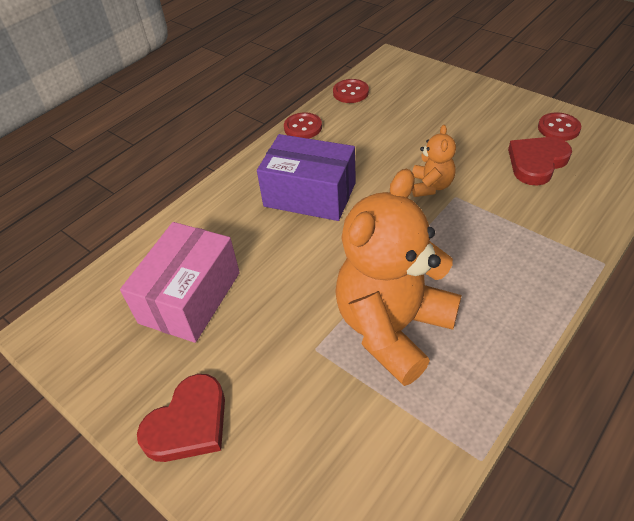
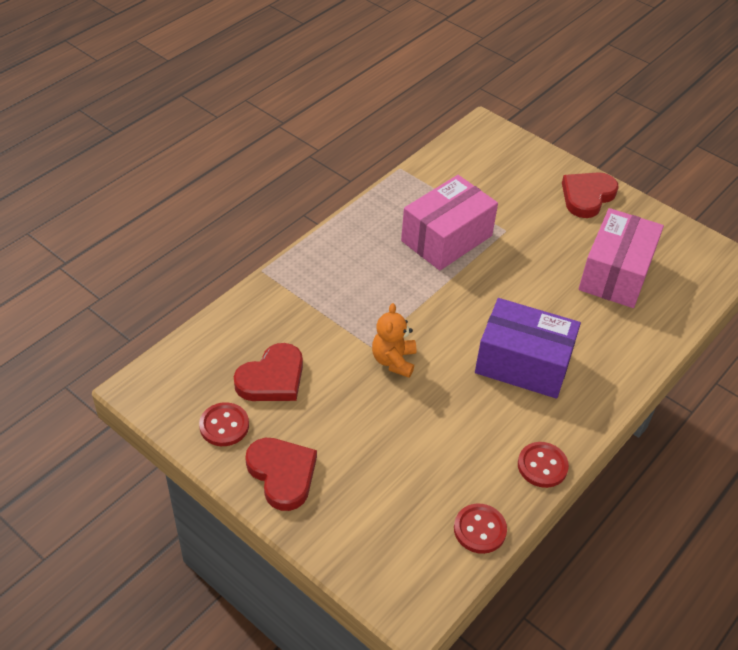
camera: 175 degrees right, 0 degrees up
orange teddy bear [335,168,462,386] -> pink box [401,175,498,270]
none -> red heart [245,438,317,511]

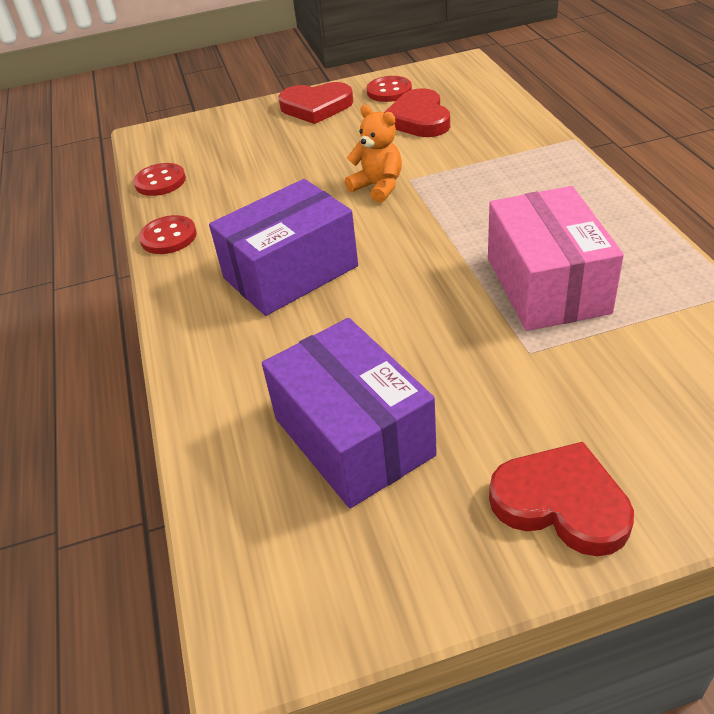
camera: 130 degrees right, 5 degrees down
red heart [562,172,619,218] -> red heart turned 45 degrees counterclockwise [489,442,634,556]
pink box [579,208,664,308] -> purple box [262,318,437,508]

